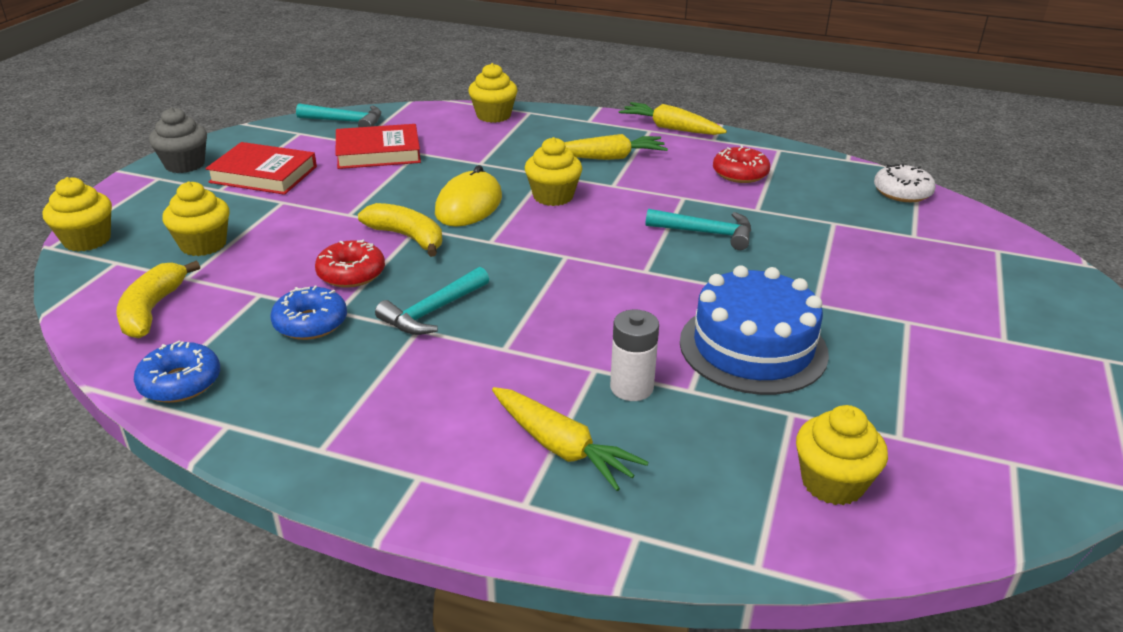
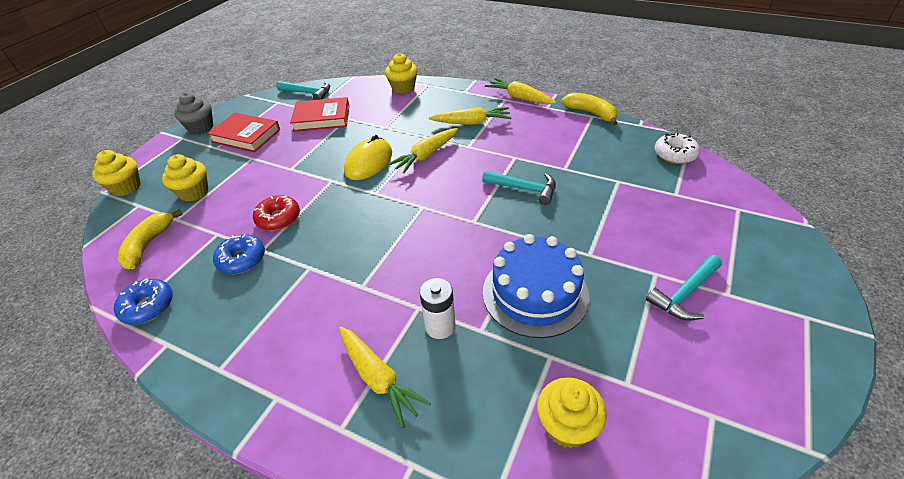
camera: 10 degrees right, 10 degrees up
yellow banana [358,203,442,257] -> yellow banana moved to [561,93,617,125]
turquoise hammer [375,267,489,335] -> turquoise hammer moved to [646,255,722,321]
yellow cupcake [525,137,582,206] -> yellow carrot [388,128,458,173]
red donut [713,145,770,183] -> none

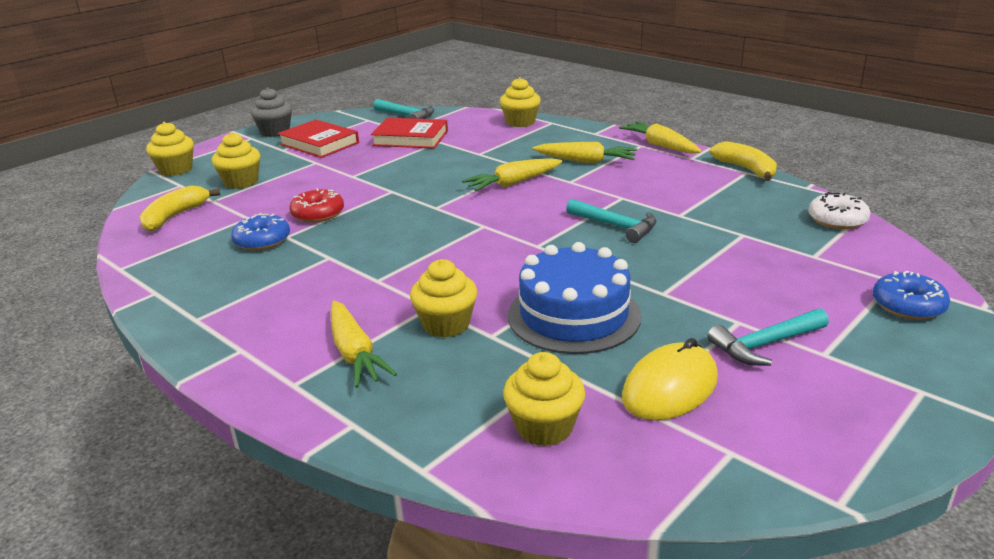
camera: 15 degrees right, 15 degrees down
blue donut [114,278,173,325] -> blue donut moved to [873,271,950,320]
yellow mouse [344,135,392,180] -> yellow mouse moved to [622,338,718,420]
white battery [420,278,456,339] -> yellow cupcake [410,259,477,338]

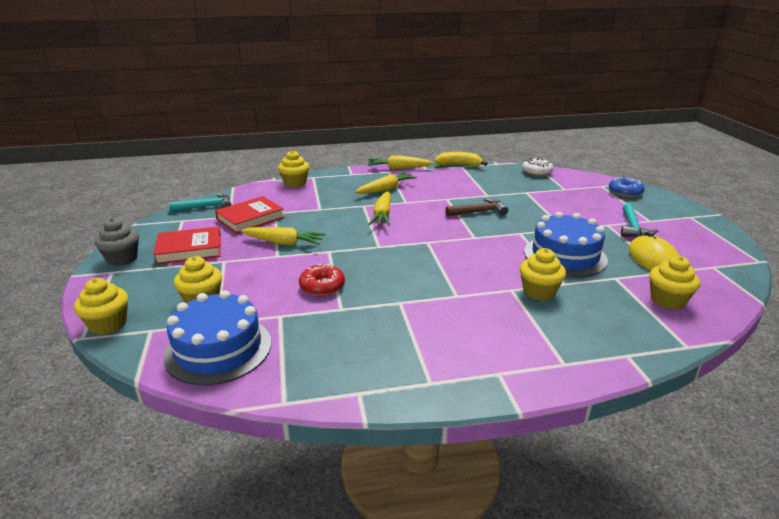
camera: 55 degrees left, 0 degrees up
yellow banana [139,186,220,231] -> blue cake [163,290,271,385]
blue donut [231,213,290,251] -> none
yellow carrot [331,301,397,388] -> yellow carrot moved to [241,227,326,245]
turquoise hammer [566,199,657,243] -> brown hammer [446,198,508,217]

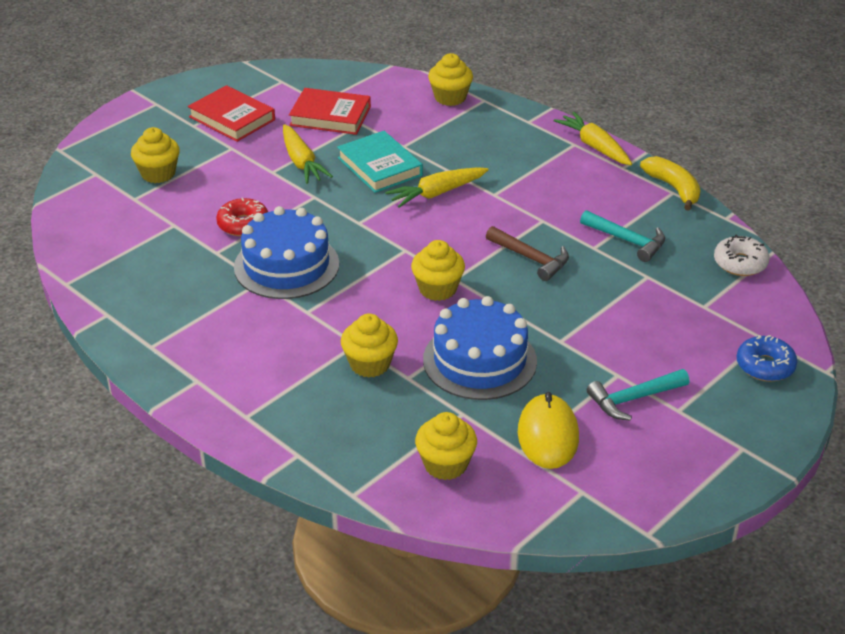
camera: 55 degrees right, 10 degrees up
yellow cupcake [74,278,128,335] -> yellow cupcake moved to [411,240,465,301]
grey cupcake [95,218,139,266] -> none
blue cake [163,290,271,385] -> blue cake moved to [234,206,339,299]
turquoise hammer [169,193,232,212] -> turquoise hammer moved to [580,210,665,262]
yellow carrot [355,172,417,194] -> none
yellow mouse [628,231,680,271] -> yellow mouse turned 45 degrees counterclockwise [518,392,579,469]
none -> turquoise book [337,131,423,193]

